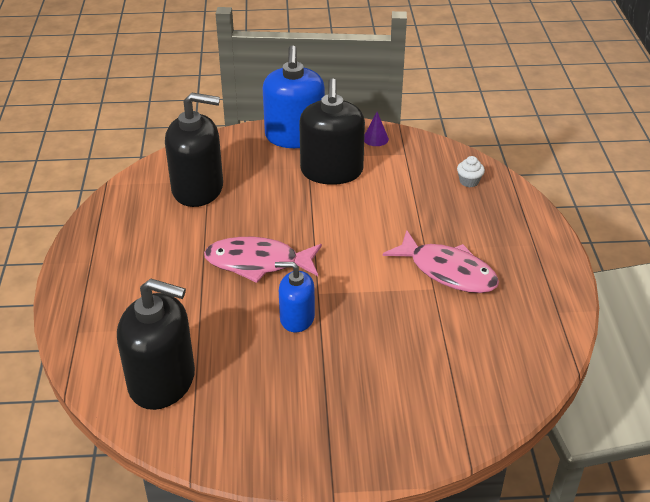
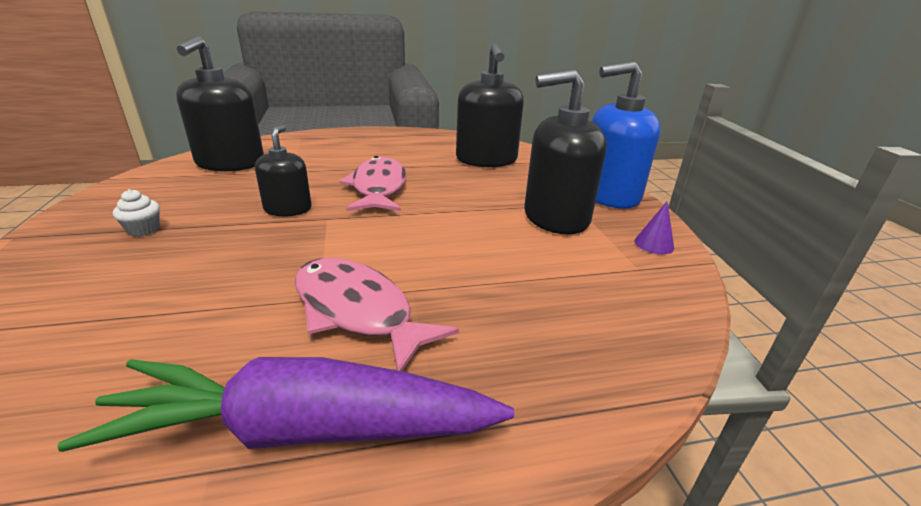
camera: 80 degrees right, 10 degrees down
blue soap dispenser [275,262,315,332] -> black soap dispenser [255,125,312,216]
pink fish [383,230,499,293] -> pink fish turned 105 degrees clockwise [295,258,459,371]
white cupcake [457,156,485,187] -> white cupcake moved to [113,189,160,236]
none -> purple carrot [57,357,514,452]

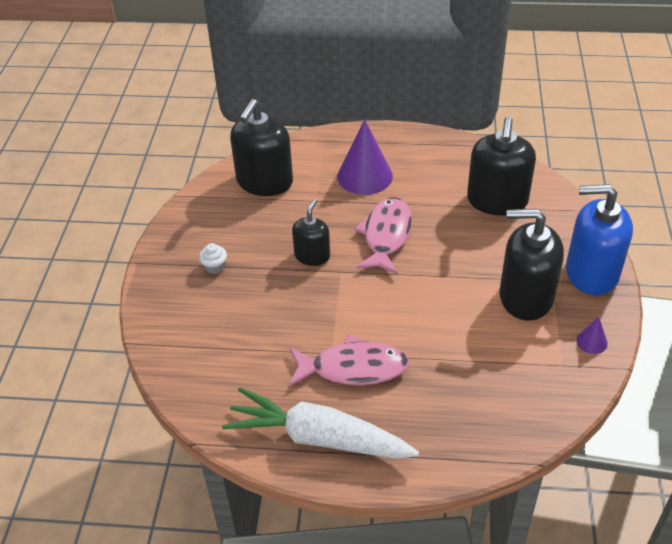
camera: 20 degrees right, 15 degrees up
purple carrot [57,357,514,452] -> white carrot [222,387,419,459]
pink fish [295,258,459,371] -> pink fish turned 120 degrees clockwise [289,334,409,386]
none -> purple cone [337,119,393,195]

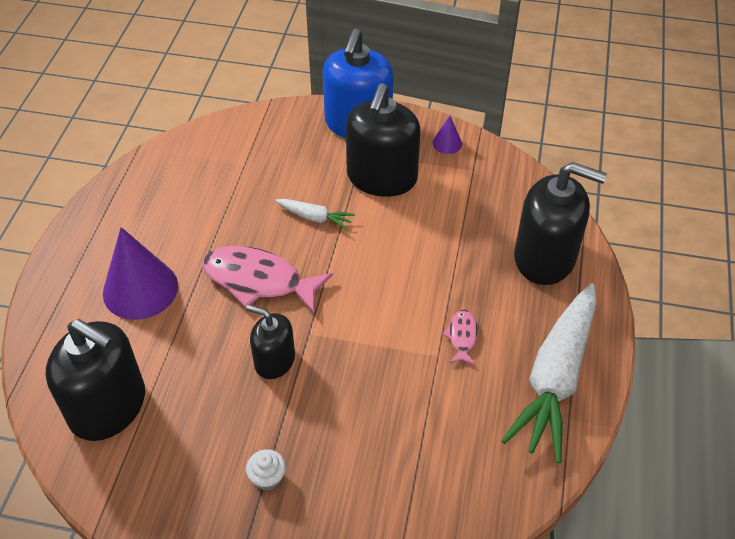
camera: 85 degrees left, 5 degrees up
pink fish [289,334,409,386] -> pink fish [443,309,478,365], size x0.48
black soap dispenser [467,117,536,216] -> black soap dispenser moved to [514,162,607,285]
none -> white carrot [275,199,355,230]

